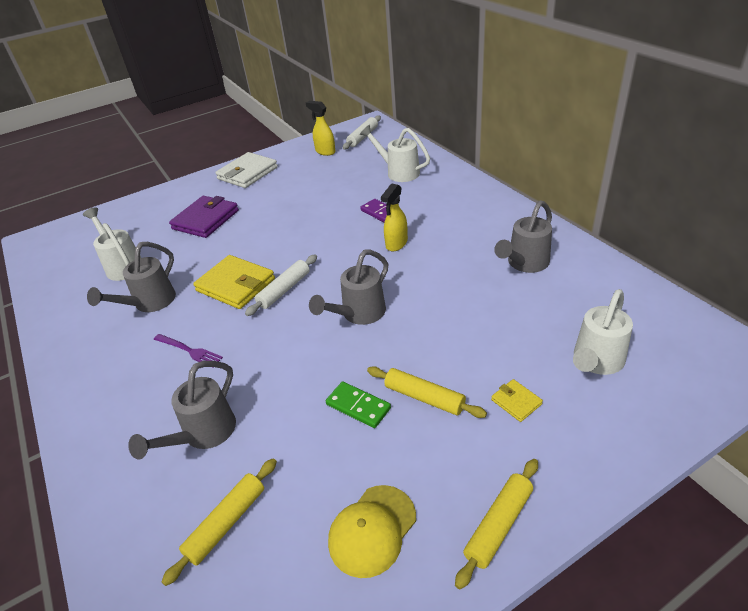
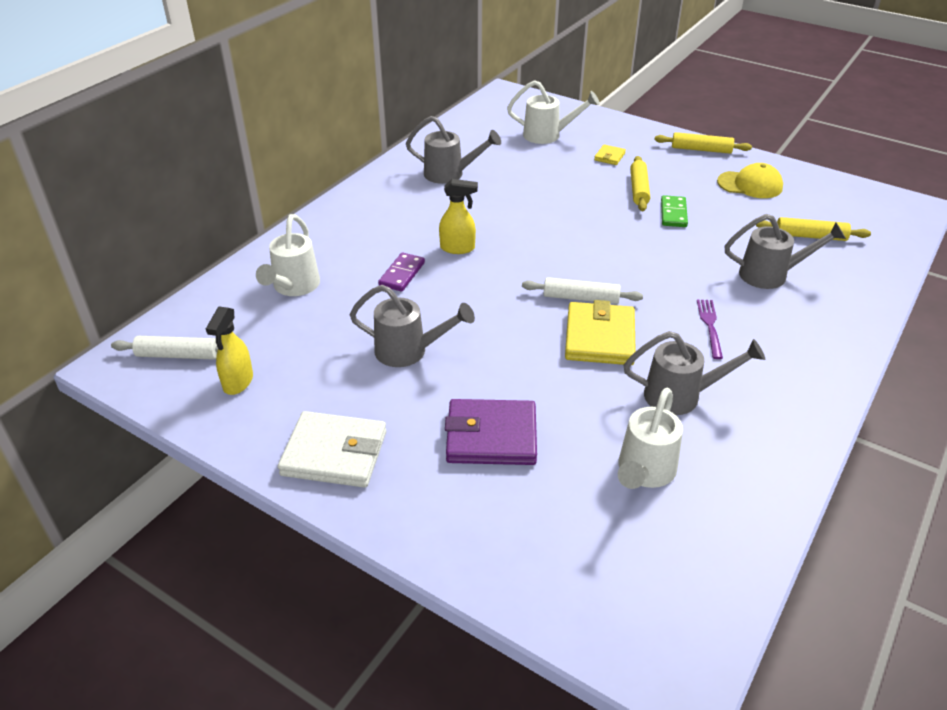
camera: 120 degrees left, 0 degrees up
grey watering can [309,250,388,325] -> grey watering can moved to [350,285,475,367]

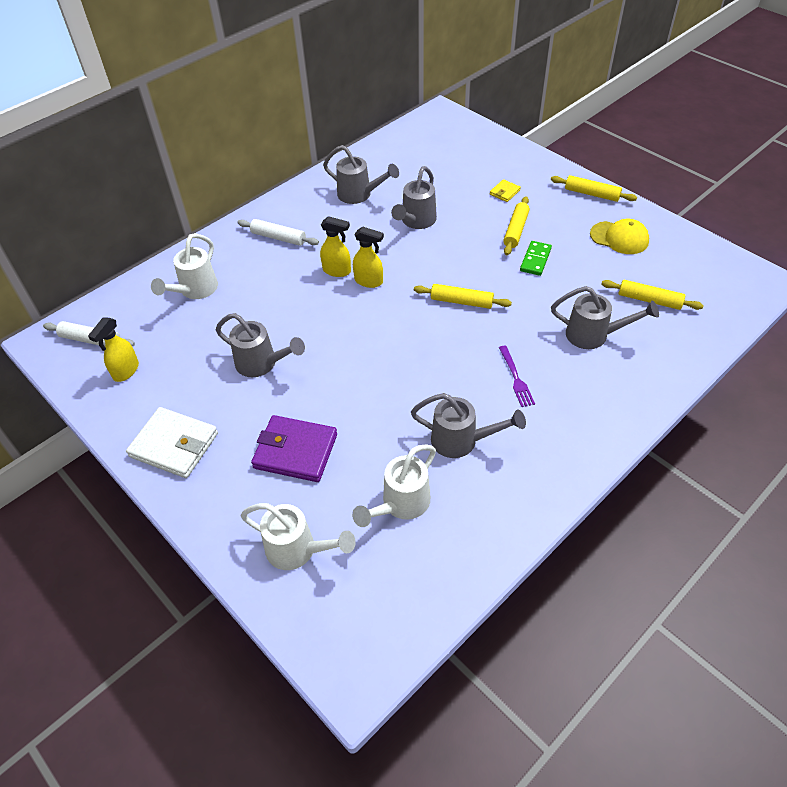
camera: 15 degrees right, 10 degrees up
purple domino [378,253,425,291] -> none
white watering can [507,80,600,144] -> white watering can moved to [241,503,356,570]
white rolling pin [522,277,643,304] -> white rolling pin moved to [237,219,319,246]
yellow wallet [565,300,636,365] -> none
purple fork [697,299,723,359] -> purple fork turned 150 degrees clockwise [499,346,535,407]
none -> yellow spray bottle [353,226,384,288]
none -> grey watering can [391,166,437,229]
none -> yellow rolling pin [414,284,512,309]

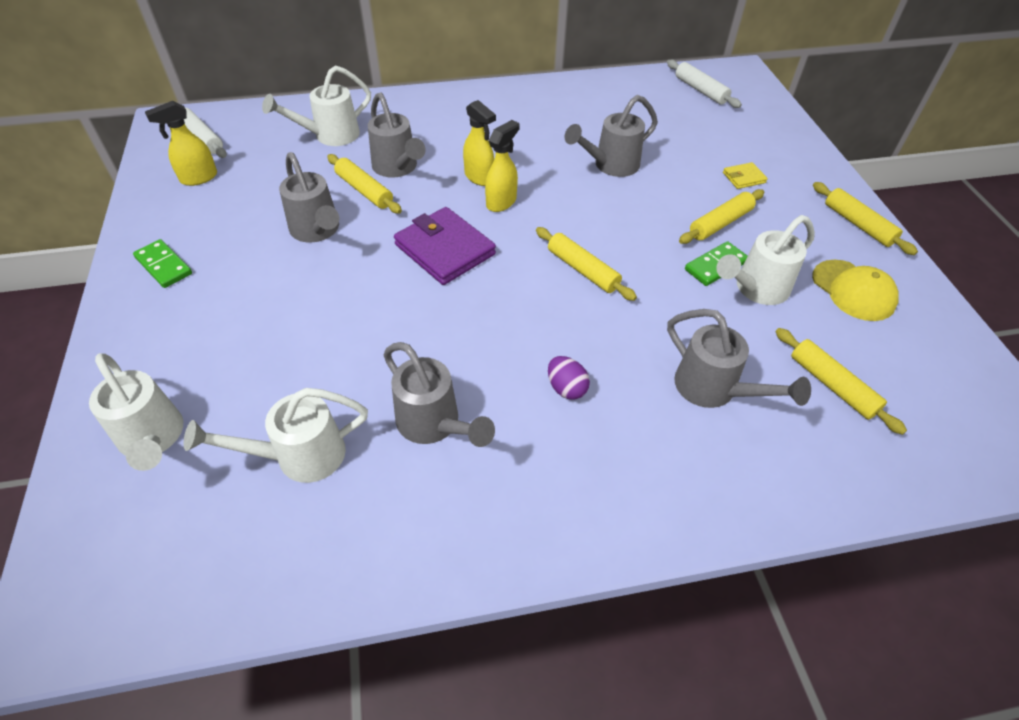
camera: 30 degrees right, 0 degrees up
white wallet [126,407,218,478] -> green domino [133,239,192,288]
white rolling pin [237,219,319,246] -> white rolling pin moved to [667,60,742,108]
purple wallet [251,415,337,482] -> purple wallet moved to [394,207,496,285]
grey watering can [323,145,399,204] -> grey watering can moved to [368,92,426,178]
yellow spray bottle [353,226,384,288] -> yellow spray bottle turned 105 degrees counterclockwise [485,120,520,212]
purple fork [499,346,535,407] -> purple egg [548,356,590,400]
none -> yellow rolling pin [327,154,402,214]
none -> white watering can [716,215,815,305]

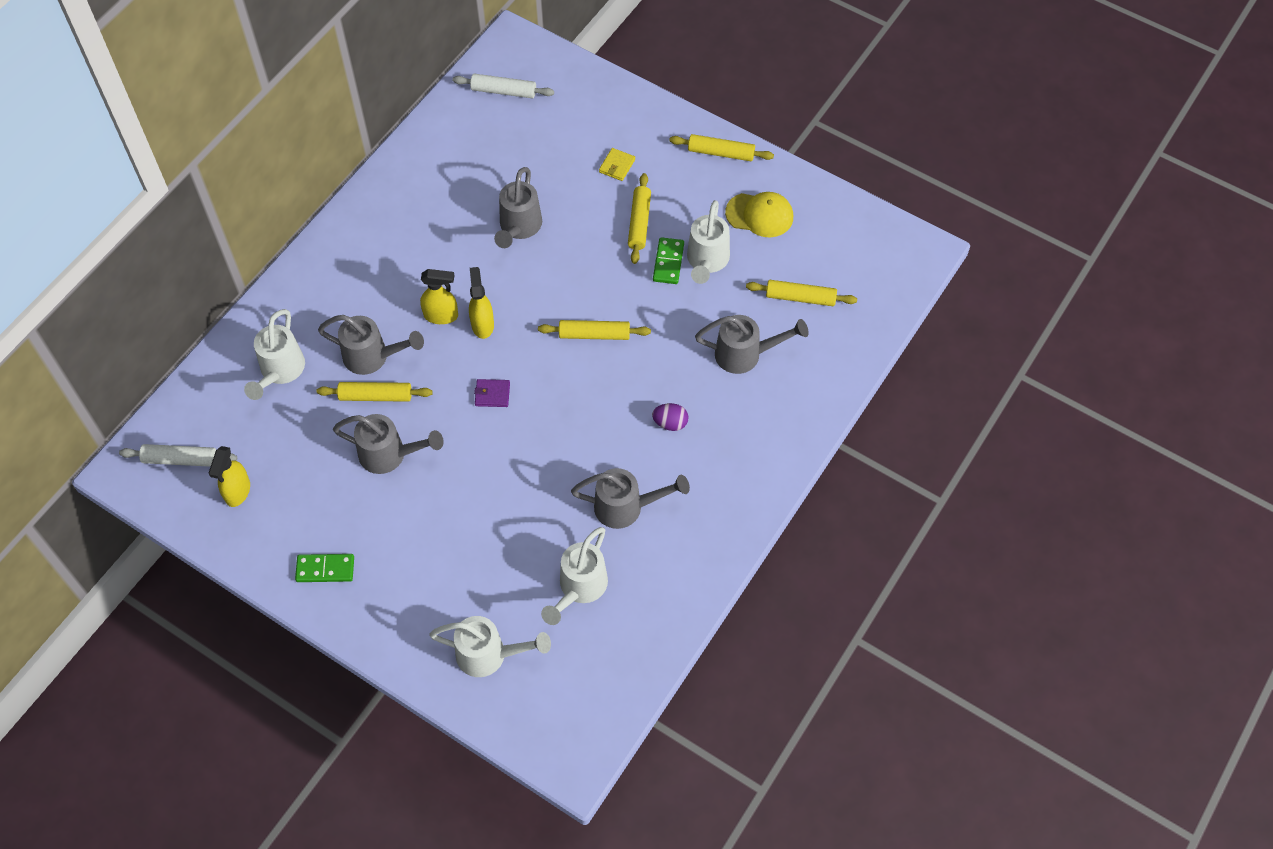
camera: 45 degrees left, 10 degrees up
purple wallet [394,207,496,285] -> purple wallet [474,379,510,407], size x0.47

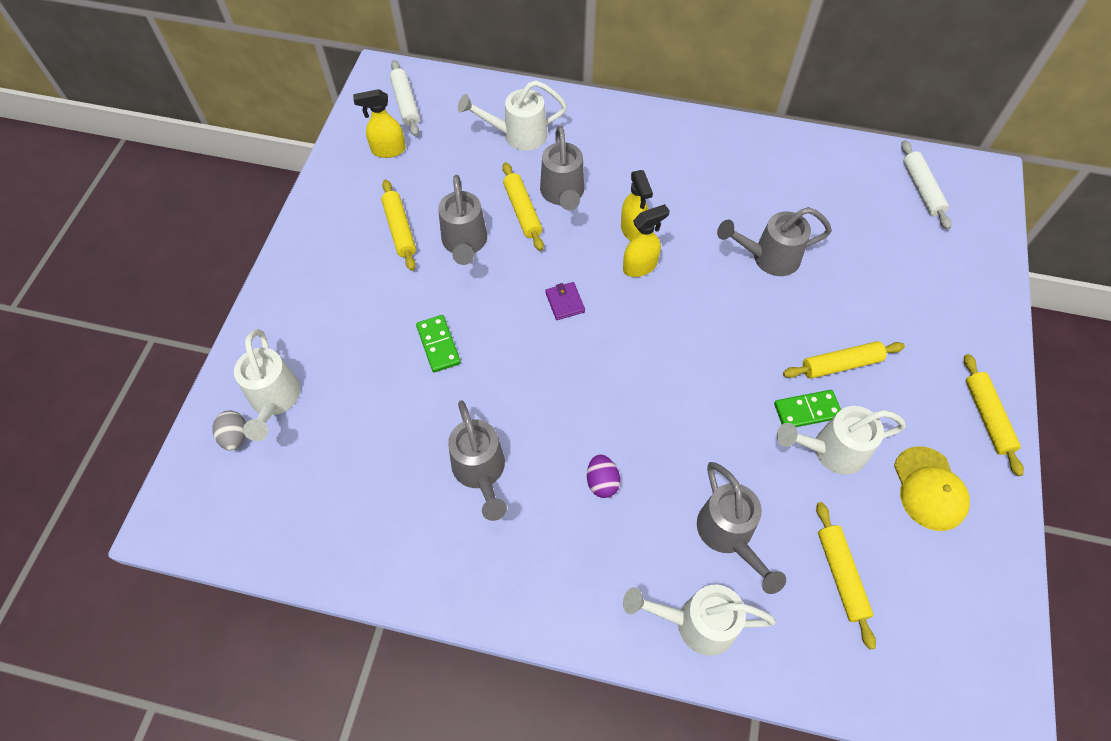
camera: 70 degrees right, 0 degrees up
green domino [295,554,354,582] -> green domino moved to [416,315,461,373]
yellow rolling pin [538,320,651,340] -> yellow rolling pin moved to [381,180,416,271]
white watering can [541,527,608,625] -> white watering can moved to [623,585,776,656]
yellow wallet [599,148,635,181] -> none
none -> grey egg [212,411,246,451]

